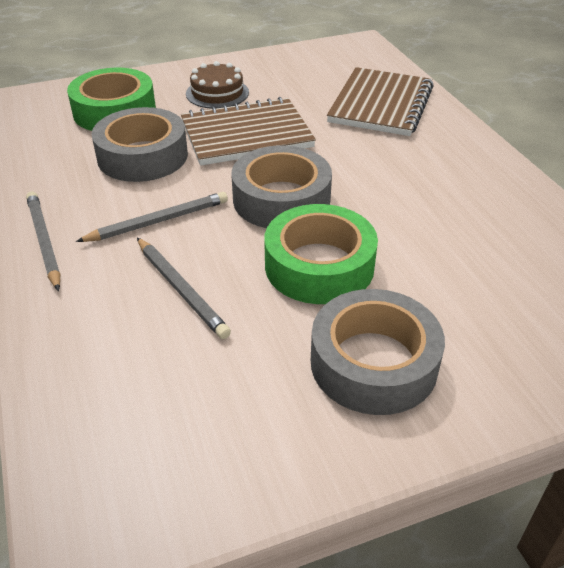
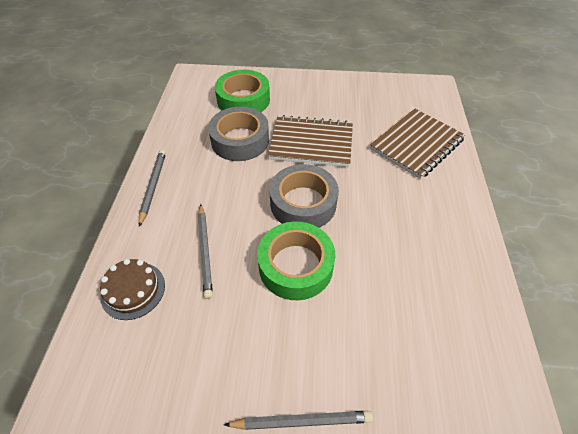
camera: 25 degrees right, 10 degrees up
grey pencil [76,192,228,242] -> grey pencil moved to [224,411,373,430]
brown cake [186,61,249,109] -> brown cake moved to [100,259,165,320]
grey tape [311,289,445,415] -> none

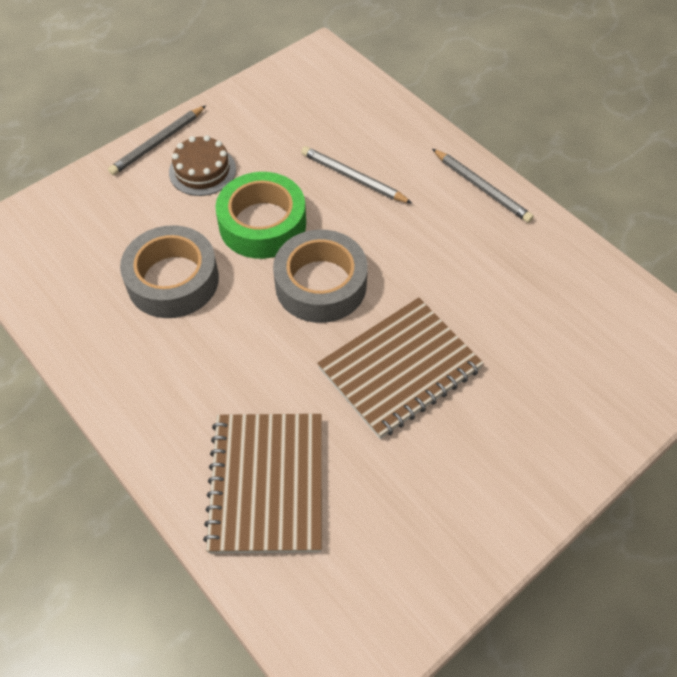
camera: 135 degrees right, 5 degrees up
brown cake [100,259,165,320] -> brown cake moved to [169,135,236,196]
grey tape [208,107,269,161] -> grey tape moved to [120,225,219,318]
green tape [215,70,270,112] -> none

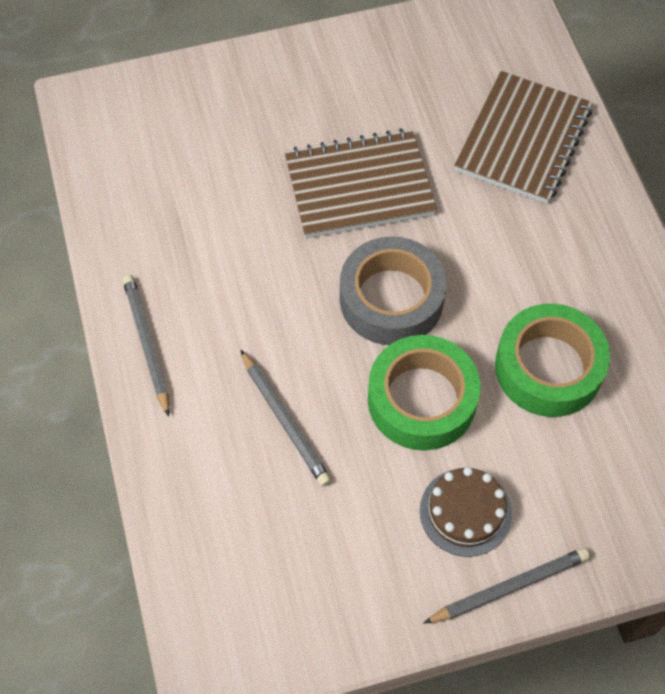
camera: 155 degrees left, 5 degrees up
grey tape [120,225,219,318] -> green tape [495,304,610,417]

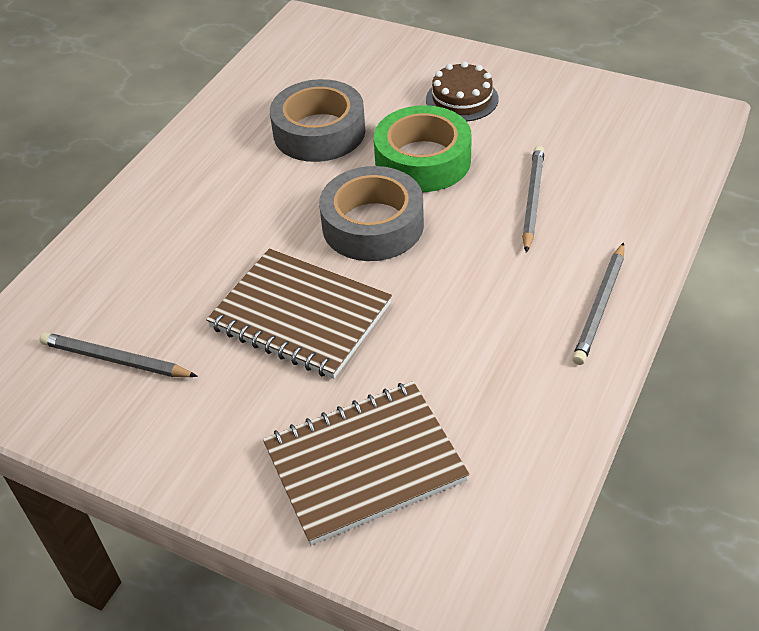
camera: 135 degrees left, 15 degrees down
grey pencil [423,548,590,624] -> grey pencil moved to [39,332,198,377]
brown notebook [454,71,592,204] -> brown notebook moved to [263,381,469,545]
green tape [495,304,610,417] -> grey tape [270,79,365,162]

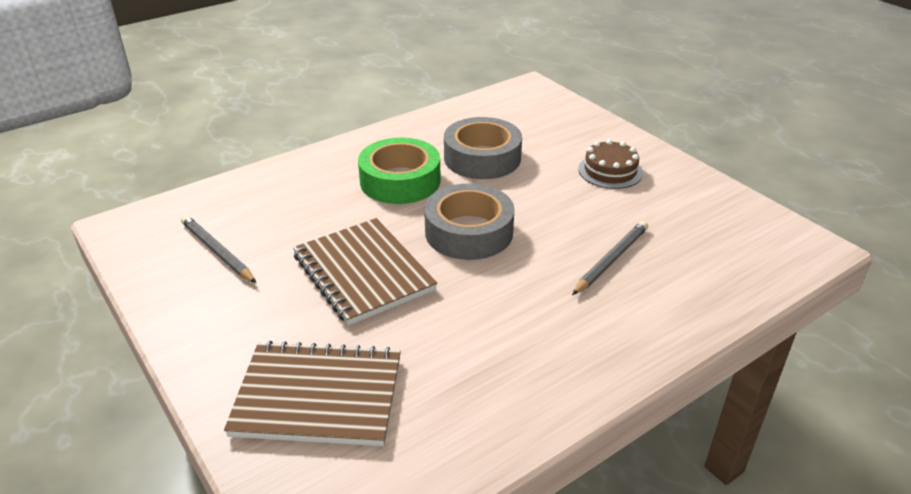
camera: 25 degrees right, 10 degrees down
green tape [374,105,472,192] -> green tape moved to [358,137,441,204]
grey pencil [572,242,624,365] -> none

